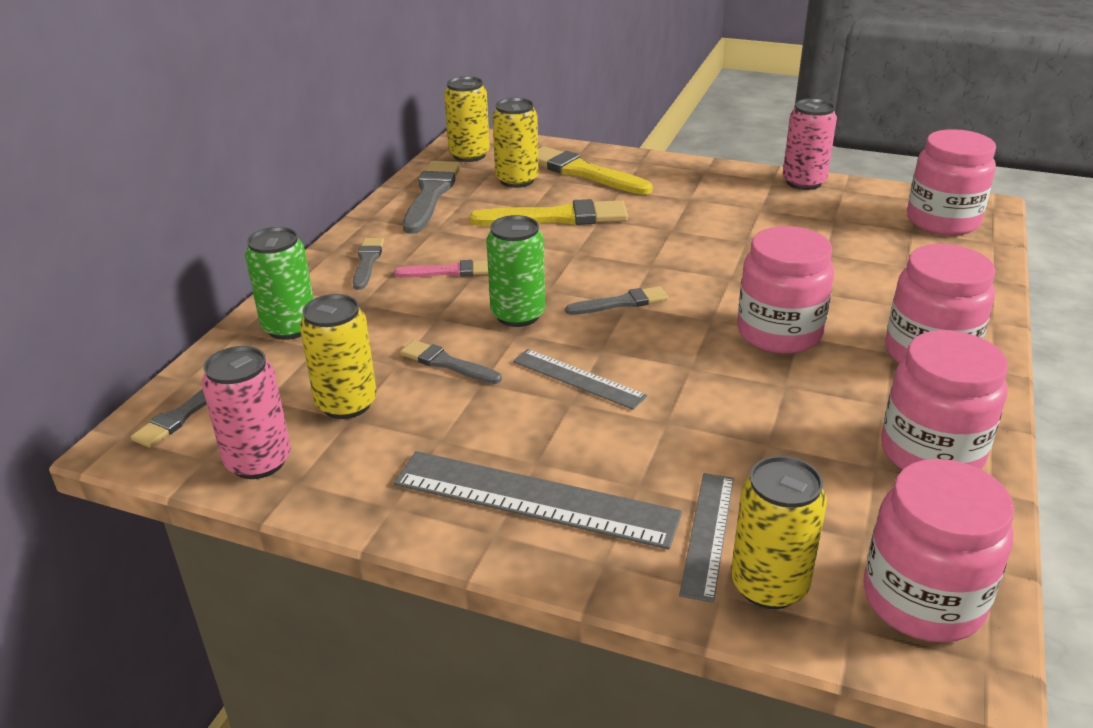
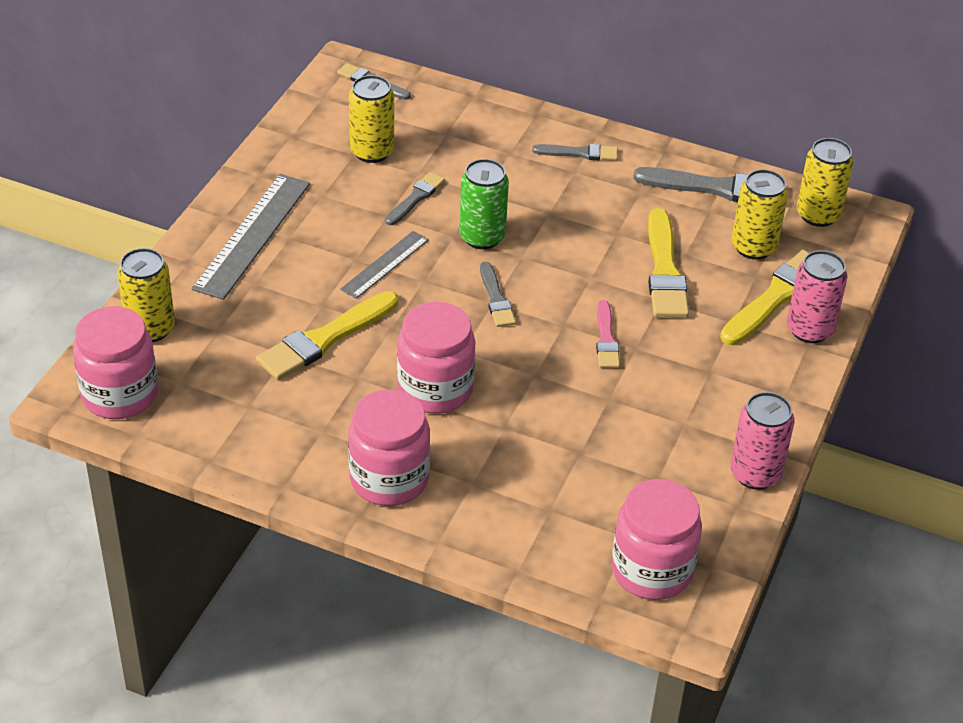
camera: 90 degrees right, 10 degrees up
pink can [202,346,291,479] -> pink can moved to [787,250,848,343]
green can [245,227,313,340] -> none
pink brush [394,260,488,278] -> pink brush moved to [596,300,620,368]
grey ruler [679,473,734,603] -> none
pink jar [881,330,1008,470] -> none
none -> yellow brush [256,291,398,380]

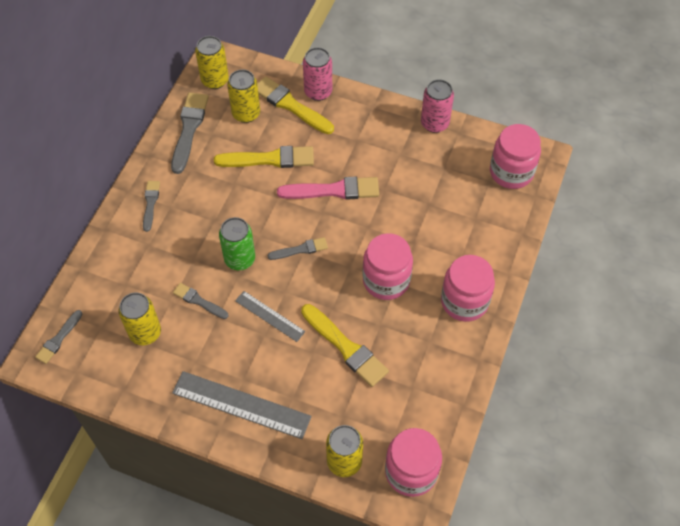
camera: 90 degrees left, 15 degrees up
pink brush [596,300,620,368] -> pink brush [277,177,379,200], size x1.74

